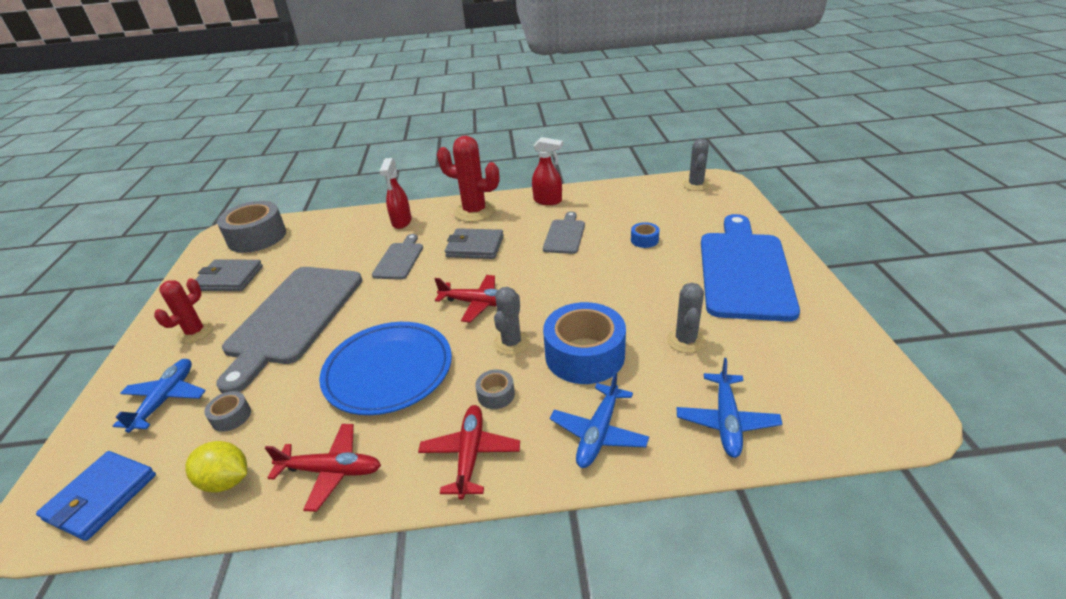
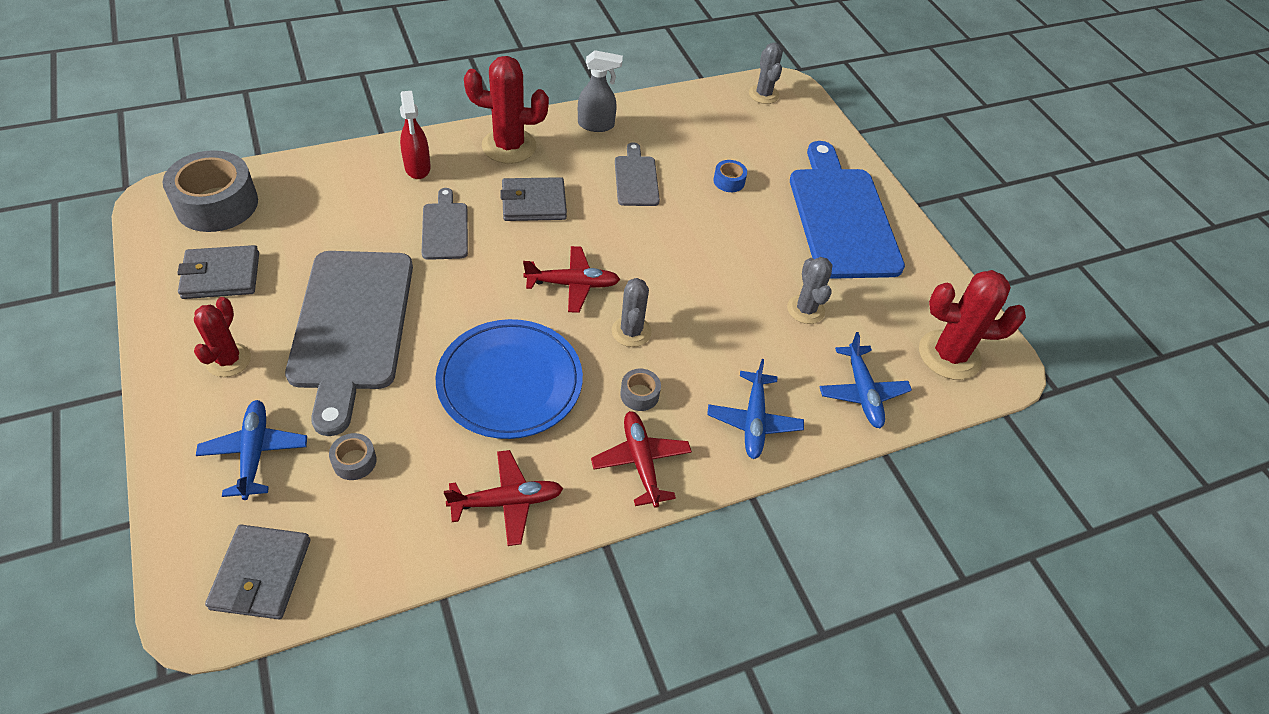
camera: 25 degrees left, 15 degrees up
blue wallet [36,451,156,541] -> grey wallet [205,525,310,619]
yellow lemon [185,441,247,492] -> none
red spray bottle [532,137,563,205] -> grey spray bottle [578,50,623,132]
blue tape [543,302,626,384] -> none
none -> red cactus [919,270,1026,380]

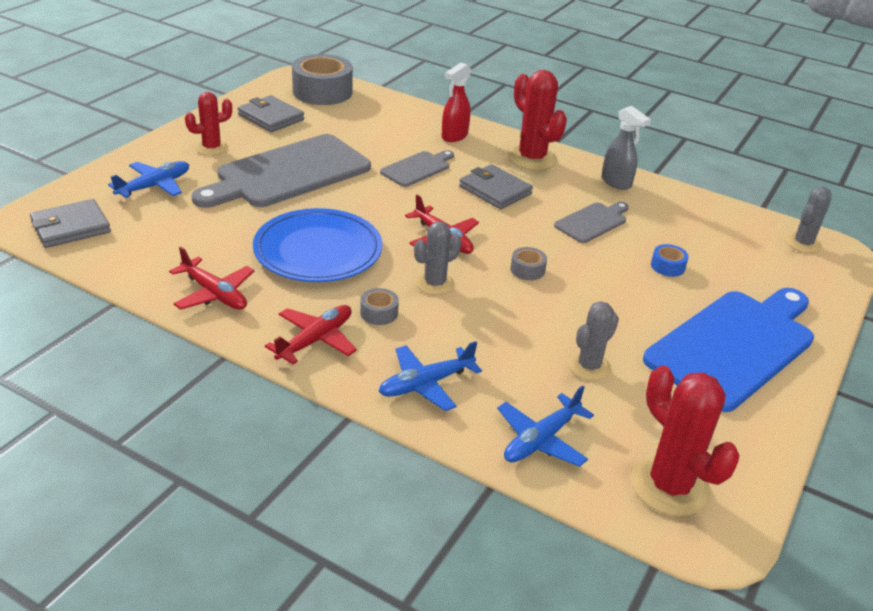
camera: 55 degrees right, 15 degrees down
grey tape [329,433,377,480] -> grey tape moved to [510,247,547,280]

